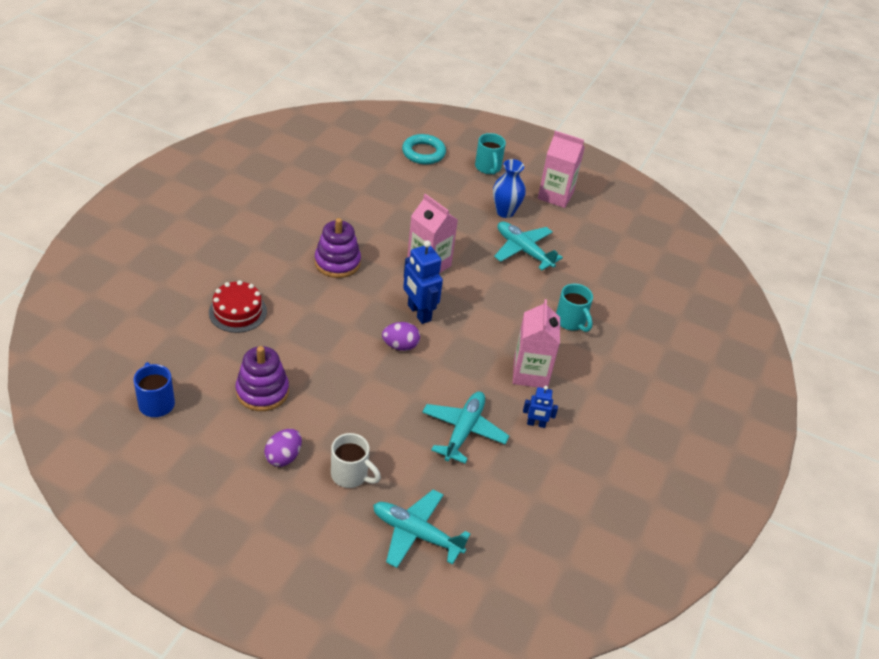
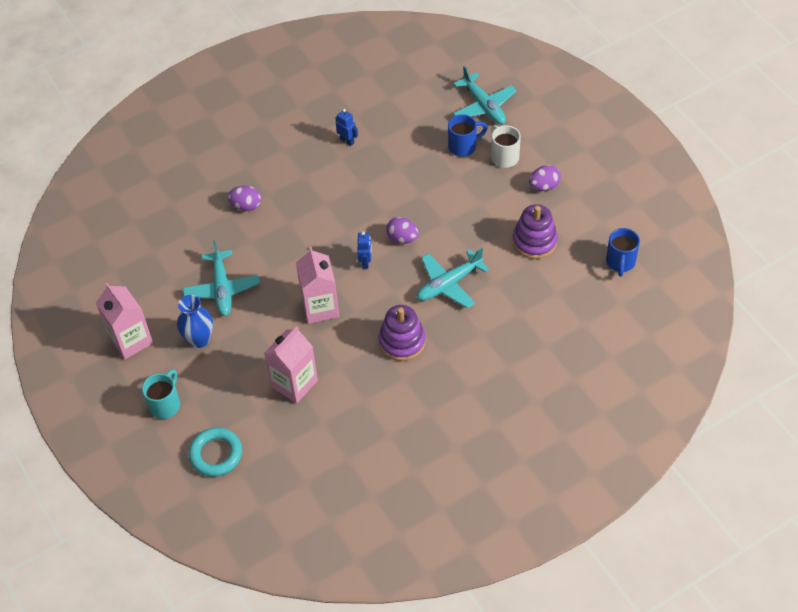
camera: 140 degrees left, 10 degrees up
red cake [209,280,267,333] -> none
blue robot [403,240,443,324] -> blue robot [357,232,372,269], size x0.56
turquoise plane [422,392,509,463] -> turquoise plane moved to [417,248,489,309]
pink carton [513,299,560,388] -> pink carton moved to [264,326,318,403]
turquoise mug [556,284,593,332] -> purple egg [227,186,261,211]
none -> blue mug [448,114,488,157]

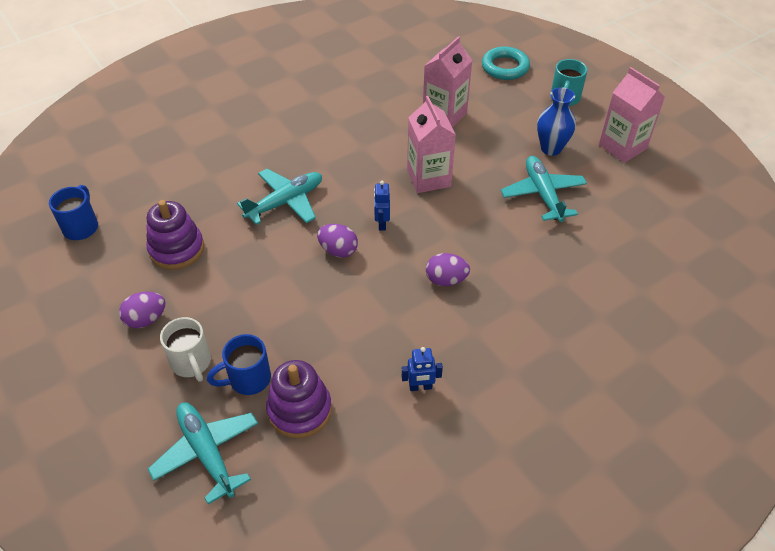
camera: 175 degrees right, 5 degrees down
purple egg [227,186,261,211] -> purple egg moved to [426,253,470,286]
blue robot [335,109,358,146] -> blue robot turned 45 degrees counterclockwise [402,347,443,391]
purple stacking toy [379,305,426,361] -> purple stacking toy moved to [266,360,332,438]

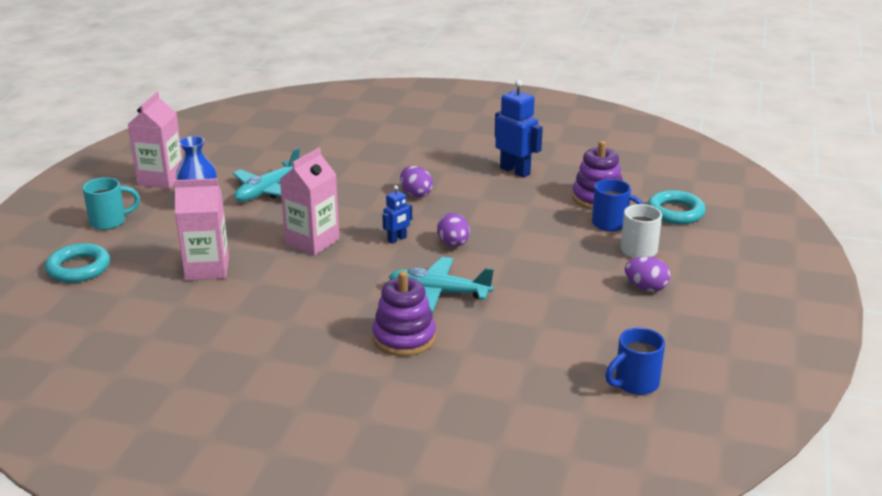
camera: 130 degrees left, 20 degrees down
purple stacking toy [146,200,204,270] -> purple stacking toy moved to [373,271,436,356]
turquoise plane [148,402,258,504] -> turquoise ring [647,190,706,224]
blue robot [402,347,443,391] -> blue robot [495,80,543,178], size x1.80

